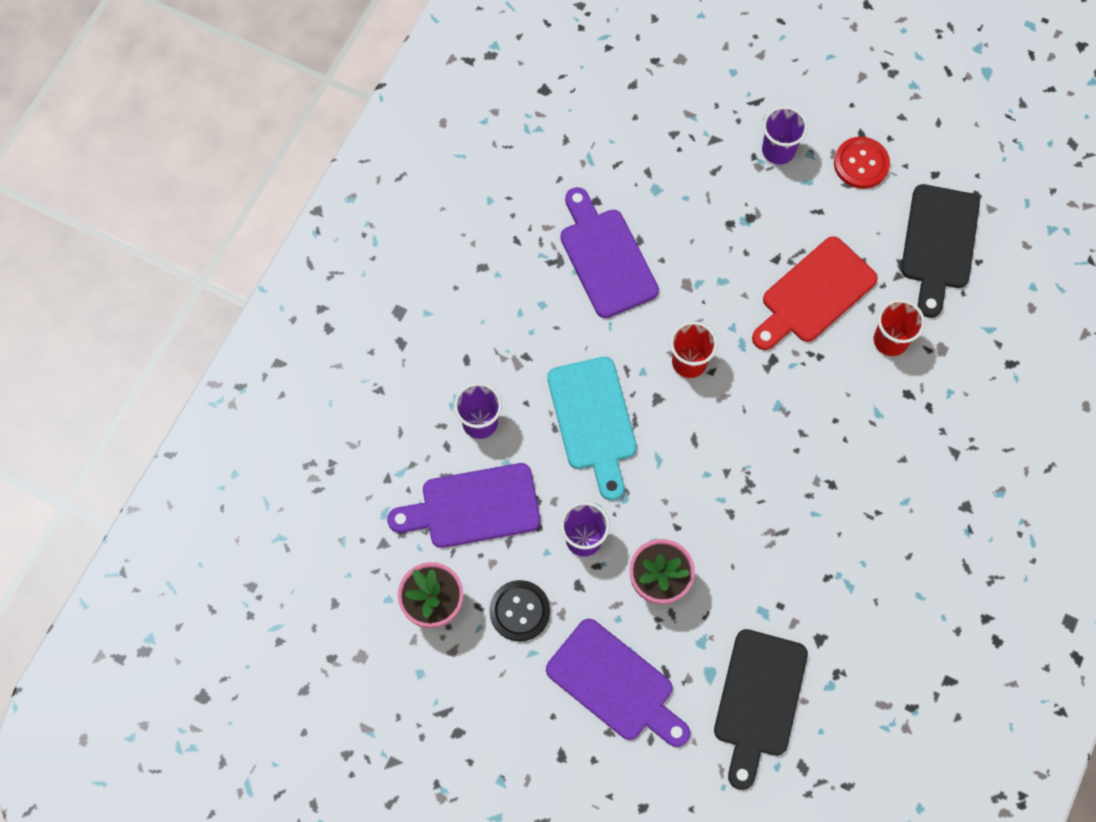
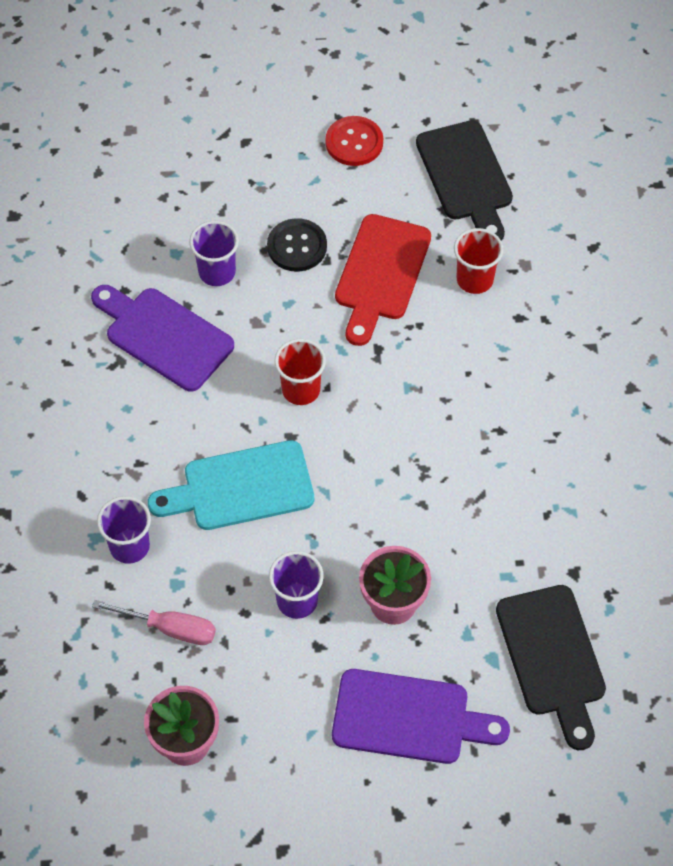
camera: 30 degrees left, 10 degrees down
purple cutting board [387,463,541,548] -> pink screwdriver [92,600,216,645]
black button [489,580,550,641] -> black button moved to [267,218,327,272]
turquoise cutting board [547,357,637,500] -> turquoise cutting board turned 120 degrees clockwise [148,440,314,530]
purple cup [762,106,808,165] -> purple cup moved to [189,221,239,286]

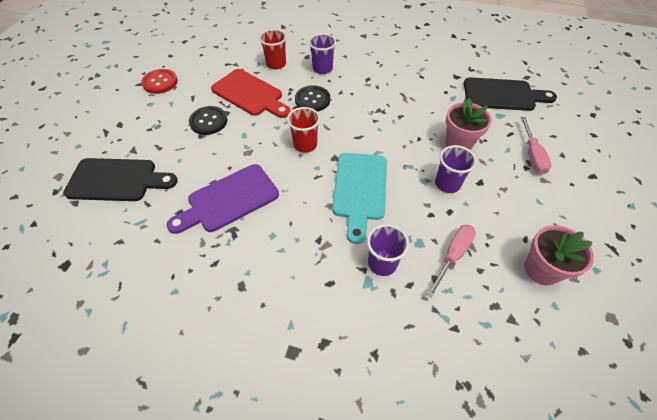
camera: 70 degrees left, 5 degrees down
purple cup [189,221,239,286] -> purple cup moved to [308,33,336,74]
purple cutting board [332,669,510,764] -> pink screwdriver [521,117,551,174]
black cutting board [416,120,513,241] -> black cutting board moved to [63,158,178,201]
none -> black button [295,85,330,112]

